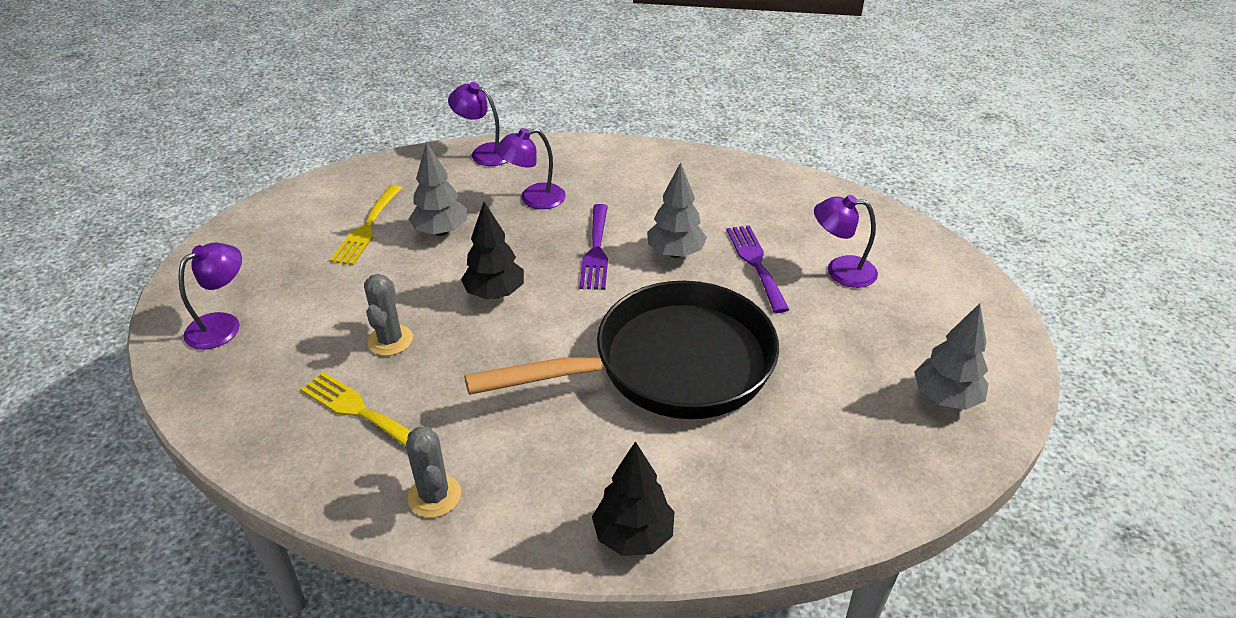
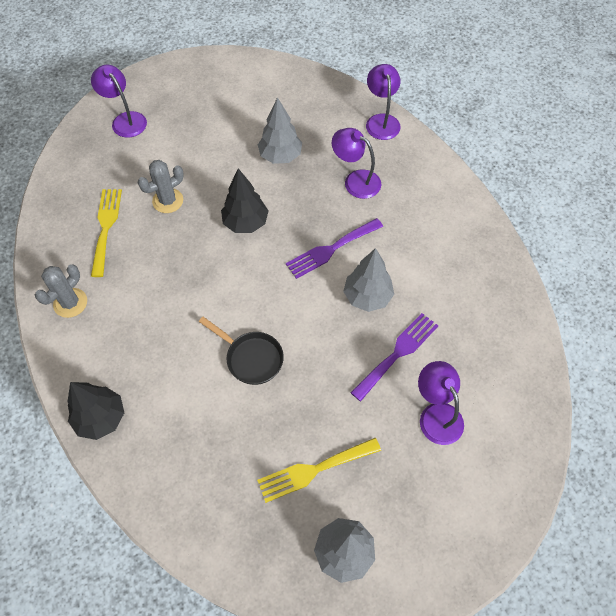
camera: 55 degrees right, 20 degrees up
purple lamp [178,243,242,349] -> purple lamp turned 135 degrees counterclockwise [91,64,147,138]
yellow fork [330,185,402,265] -> yellow fork moved to [257,438,381,503]
black pan [464,281,779,419] -> black pan [199,317,284,385], size x0.41

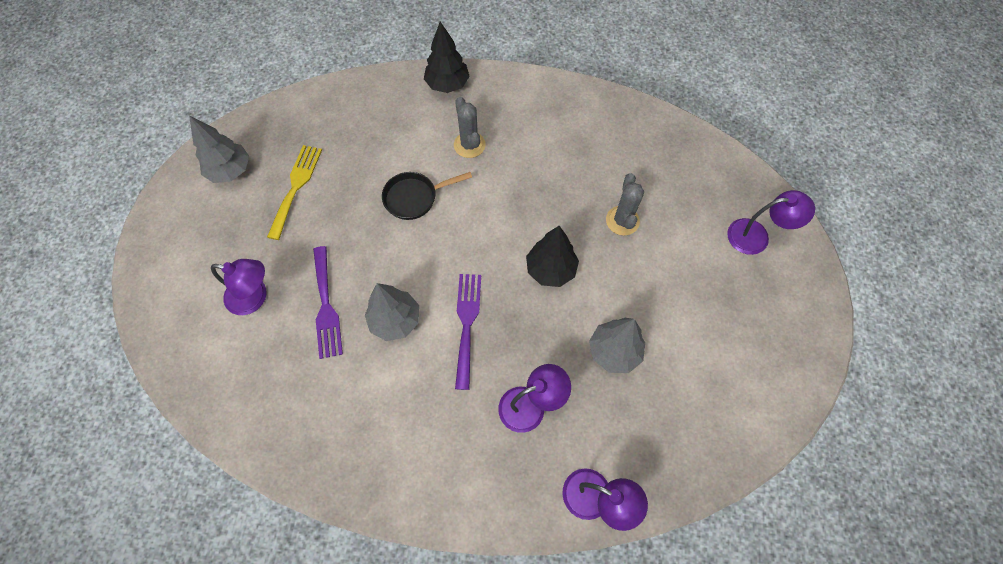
camera: 125 degrees right, 5 degrees up
grey cactus [35,264,87,318] -> grey cactus moved to [454,97,486,158]
yellow fork [91,189,122,277] -> none

